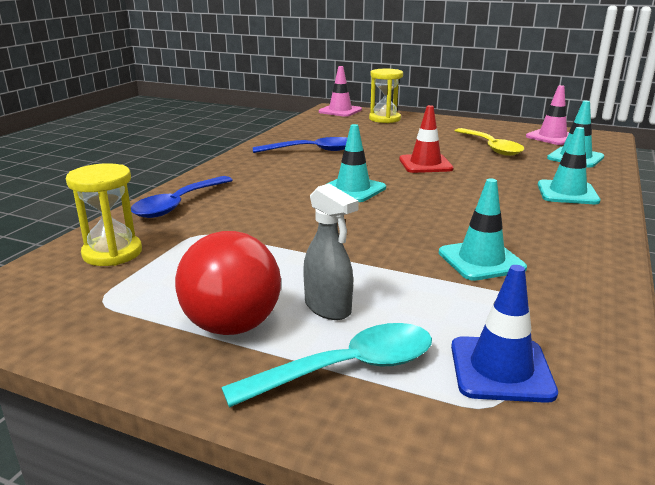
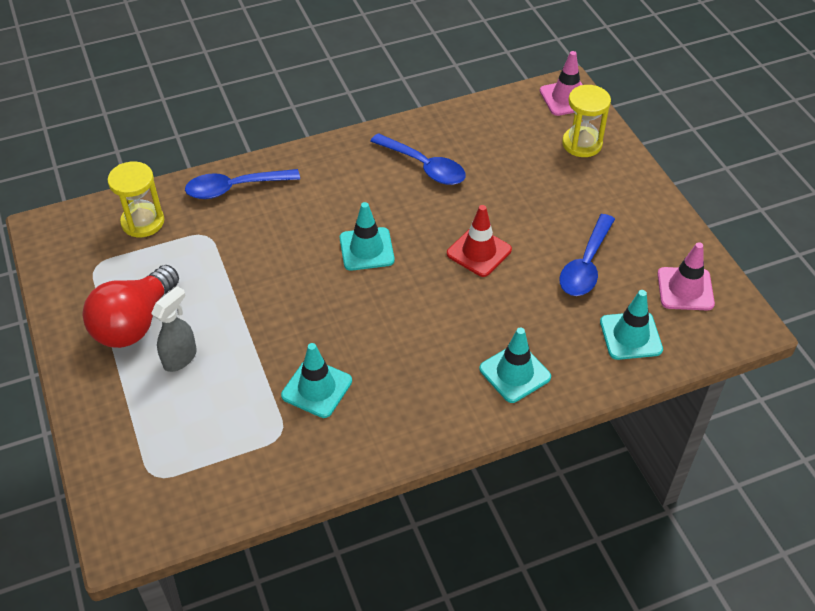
camera: 45 degrees right, 25 degrees up
turquoise spoon [221,323,432,408] -> none
grey spray bottle [303,184,359,320] -> grey spray bottle turned 150 degrees counterclockwise [151,286,197,372]
blue traffic cone [451,265,558,403] -> none
yellow spoon [455,128,524,156] -> blue spoon [560,214,615,296]

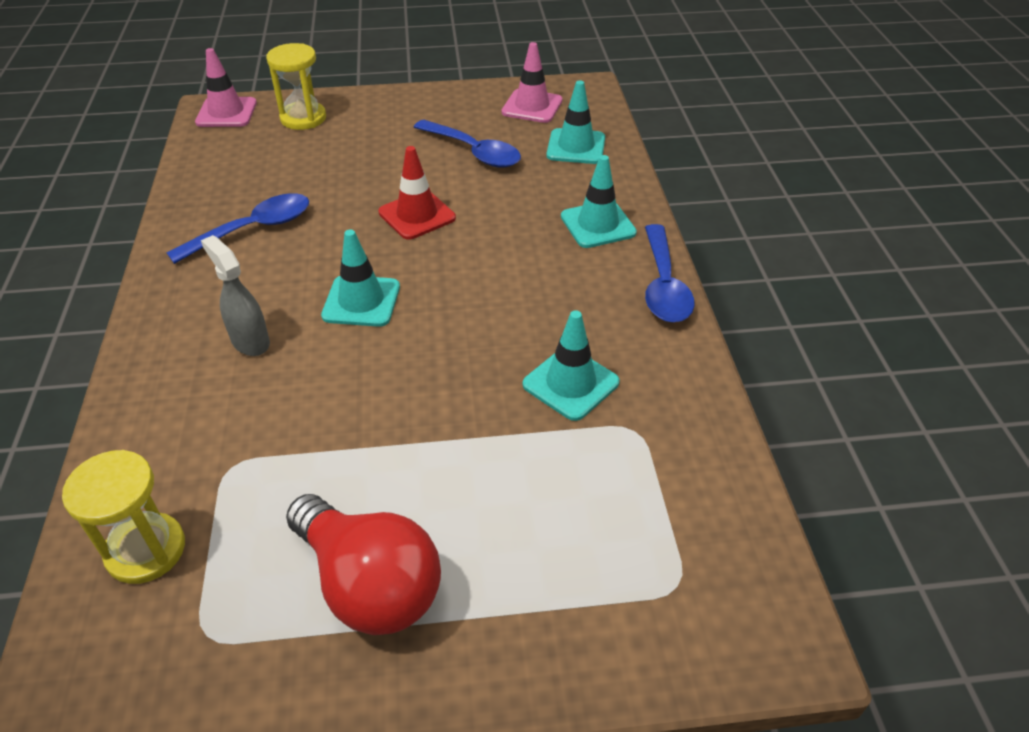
camera: 75 degrees left, 5 degrees down
grey spray bottle [151,286,197,372] -> grey spray bottle moved to [201,235,270,356]
blue spoon [185,169,300,199] -> blue spoon moved to [645,224,695,322]

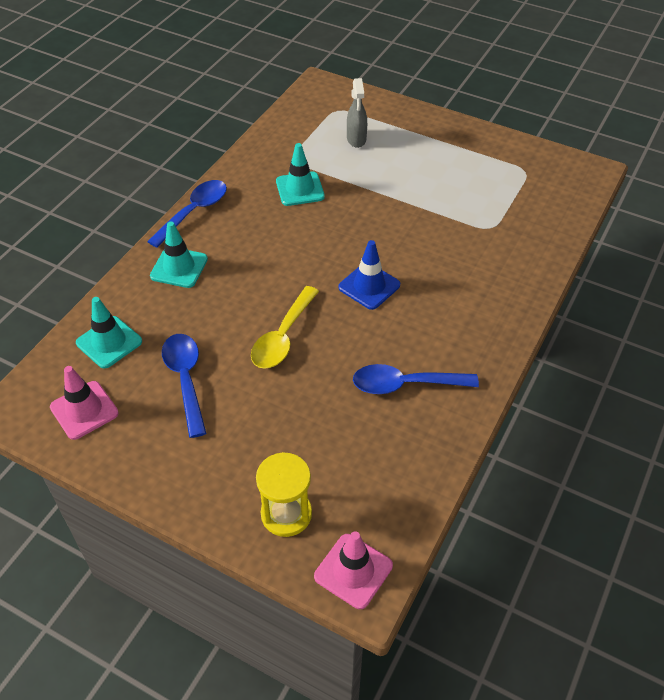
camera: 145 degrees left, 5 degrees up
yellow hourglass [62,450,185,584] -> none
grey spray bottle [201,235,270,356] -> grey spray bottle moved to [347,78,367,148]
red light bulb [286,494,441,635] -> none
turquoise traffic cone [321,229,400,327] -> blue traffic cone [338,240,400,310]
red traffic cone [378,146,456,240] -> yellow spoon [251,286,319,369]

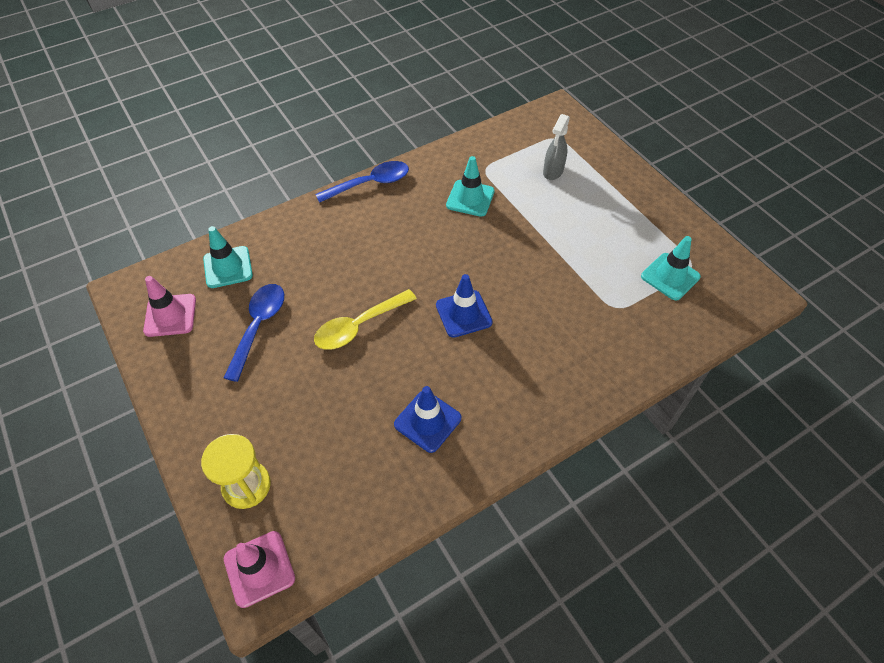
camera: 30 degrees right, 5 degrees up
turquoise traffic cone [150,222,208,288] -> turquoise traffic cone moved to [641,236,701,300]
blue spoon [353,364,479,394] -> blue traffic cone [394,386,461,453]

